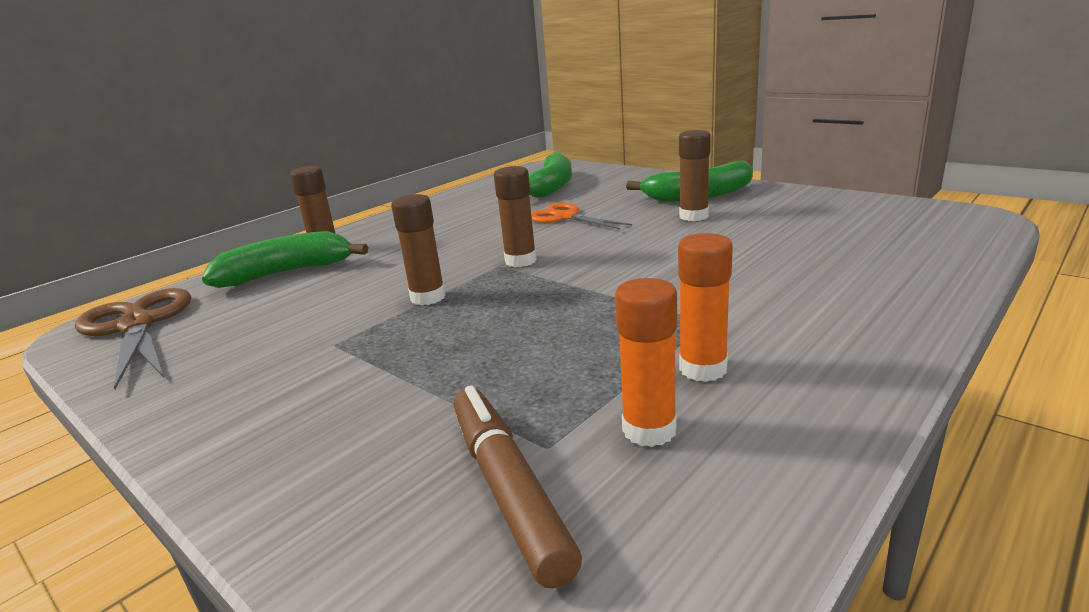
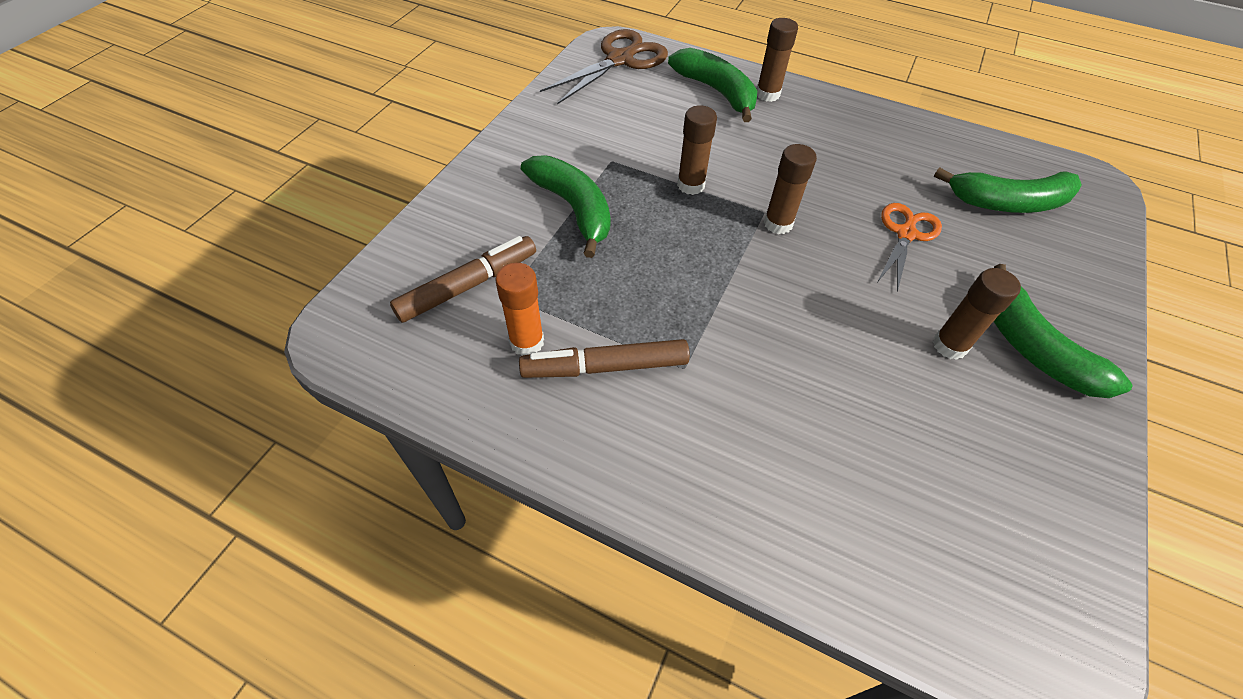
camera: 70 degrees right, 30 degrees up
orange glue stick [678,233,733,382] -> brown marker [519,339,690,378]
none -> green banana [521,155,610,258]

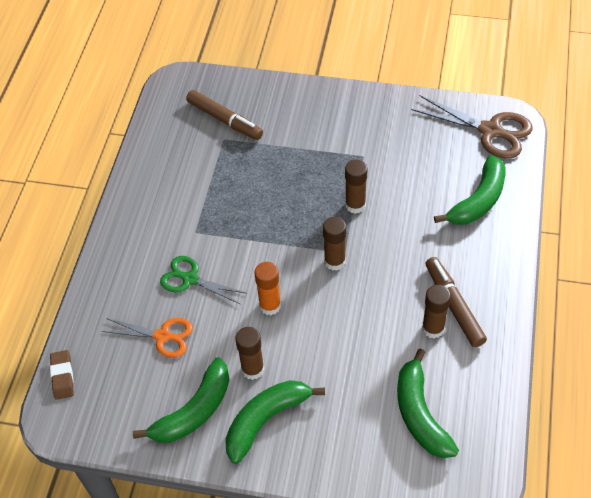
camera: 80 degrees right, 0 degrees up
orange glue stick [495,263,544,356] -> orange glue stick moved to [254,262,281,315]
brown marker [519,339,690,378] -> brown marker moved to [426,257,487,347]
green banana [521,155,610,258] -> green banana moved to [133,357,229,443]
brown glue stick [757,18,798,102] -> brown glue stick moved to [422,285,451,339]
orange scissors [878,203,942,292] -> orange scissors moved to [101,318,193,358]
none -> brown eraser [50,350,74,400]
none -> green scissors [160,256,246,304]

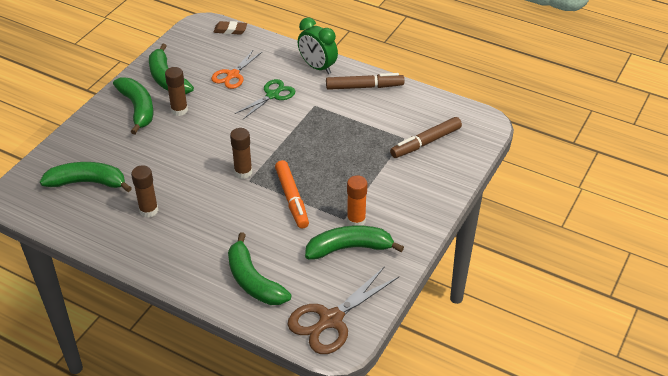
camera: 105 degrees right, 10 degrees down
orange glue stick [254,262,281,315] -> orange glue stick moved to [347,175,367,226]
brown glue stick [345,160,367,214] -> orange marker [275,160,309,229]
brown marker [426,257,487,347] -> brown marker moved to [326,73,404,90]
none -> green clock [298,17,338,74]
none -> green banana [305,225,404,260]

